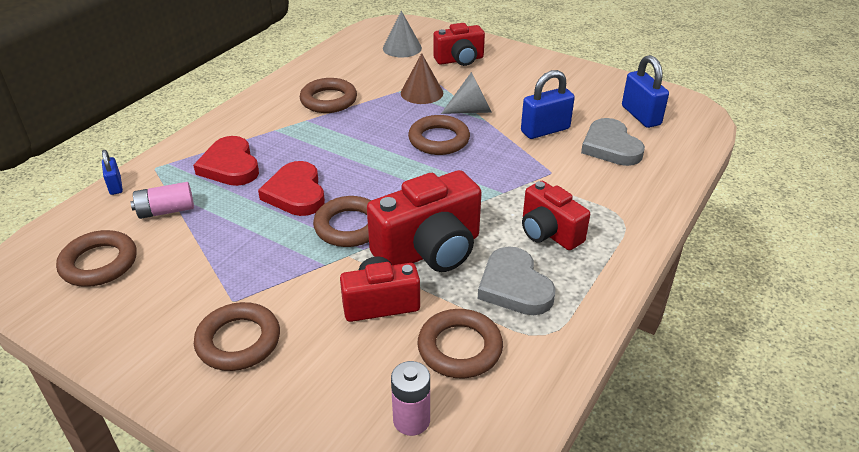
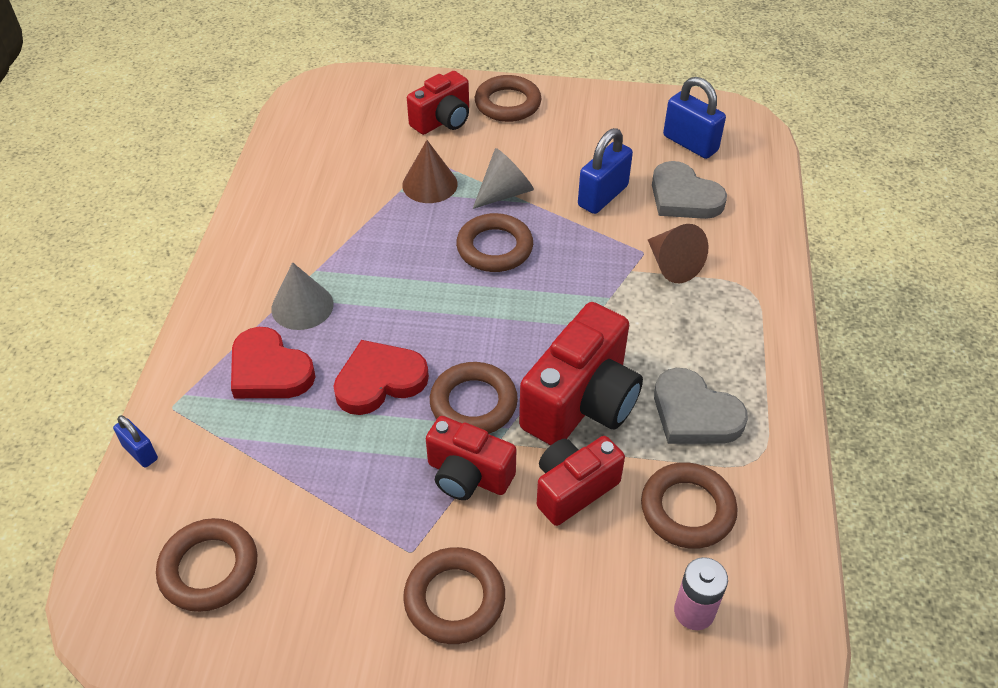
camera: 25 degrees left, 10 degrees up
pink battery [131,182,194,219] -> none
red heart [258,161,325,216] -> red heart turned 105 degrees clockwise [333,340,429,415]
brown ring [300,78,357,113] -> brown ring moved to [475,75,541,122]
grey cone [383,11,422,57] -> grey cone moved to [271,262,334,330]
red camera [522,181,590,250] -> red camera moved to [426,416,517,500]
none -> brown cone [648,224,708,283]

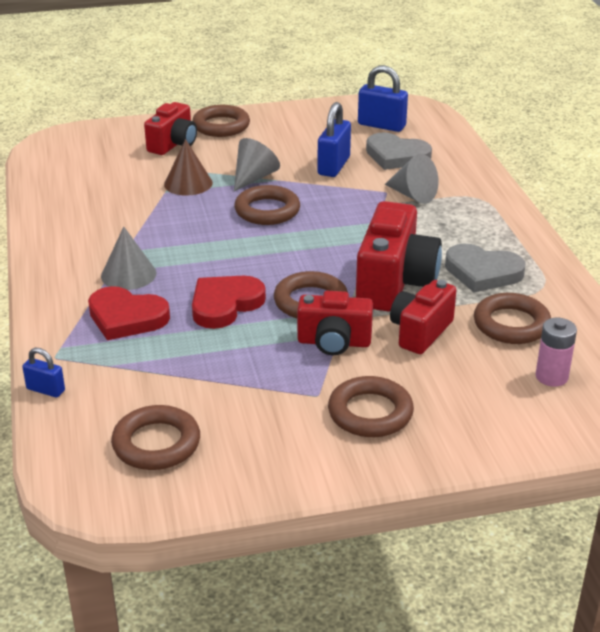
camera: 20 degrees left, 15 degrees down
brown cone [648,224,708,283] -> grey cone [385,154,439,204]

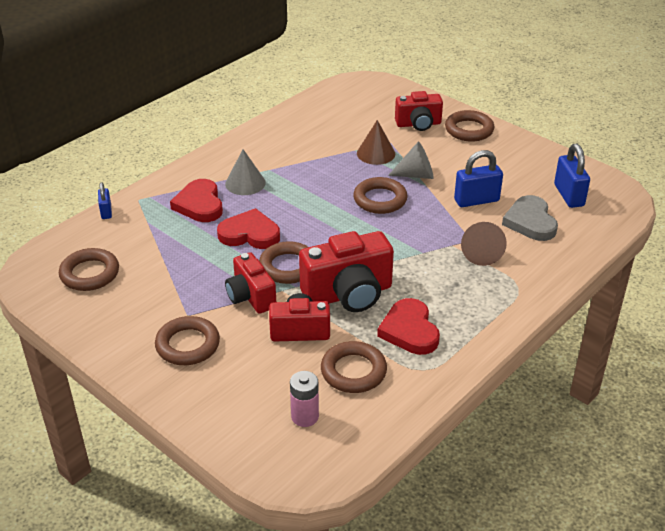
camera: 55 degrees right, 5 degrees up
grey cone [385,154,439,204] -> brown cone [461,222,507,266]
grey heart [445,244,525,293] -> red heart [377,298,440,355]

